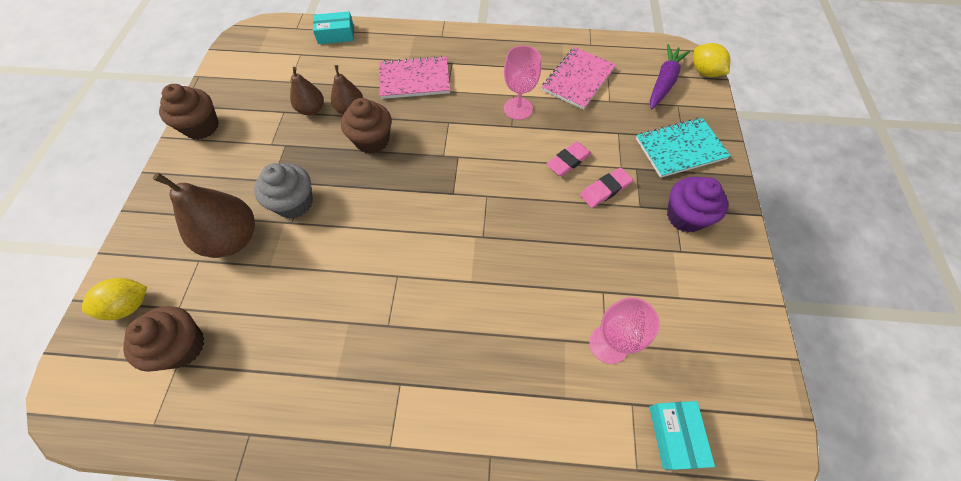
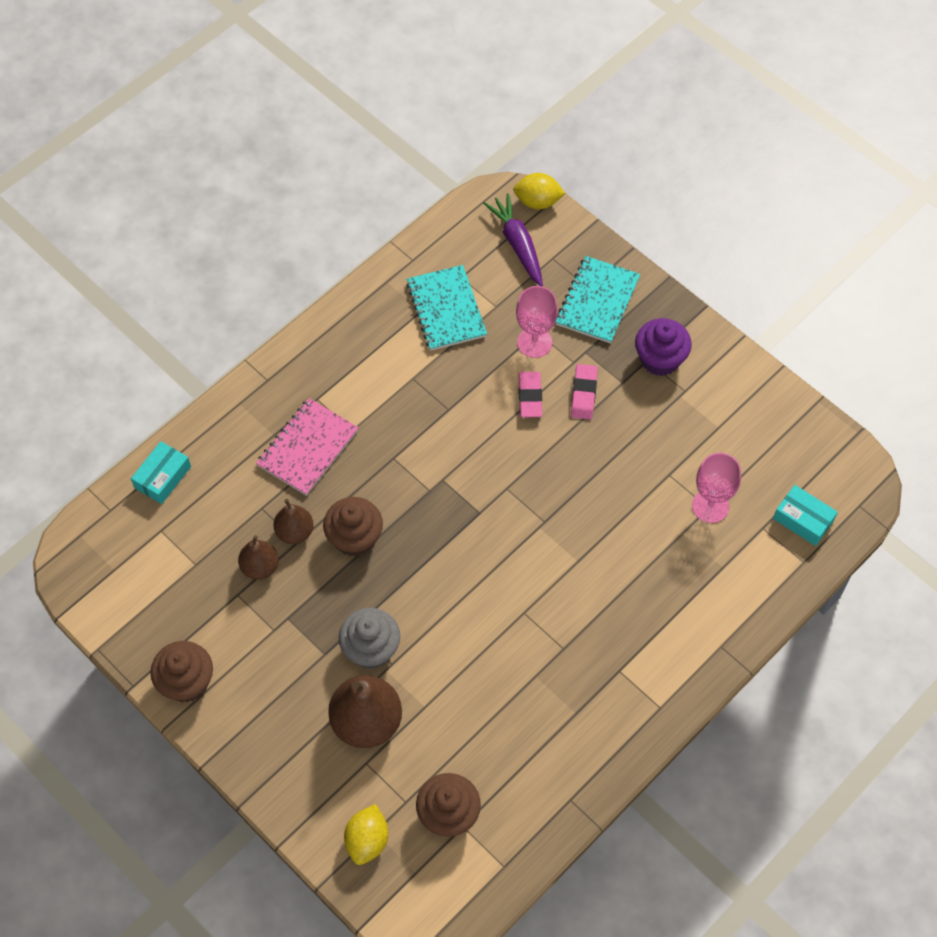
camera: 50 degrees left, 0 degrees up
pink goblet [504,45,541,120] -> pink goblet moved to [516,286,558,358]
pink notebook [542,47,616,110] -> turquoise notebook [406,265,487,351]

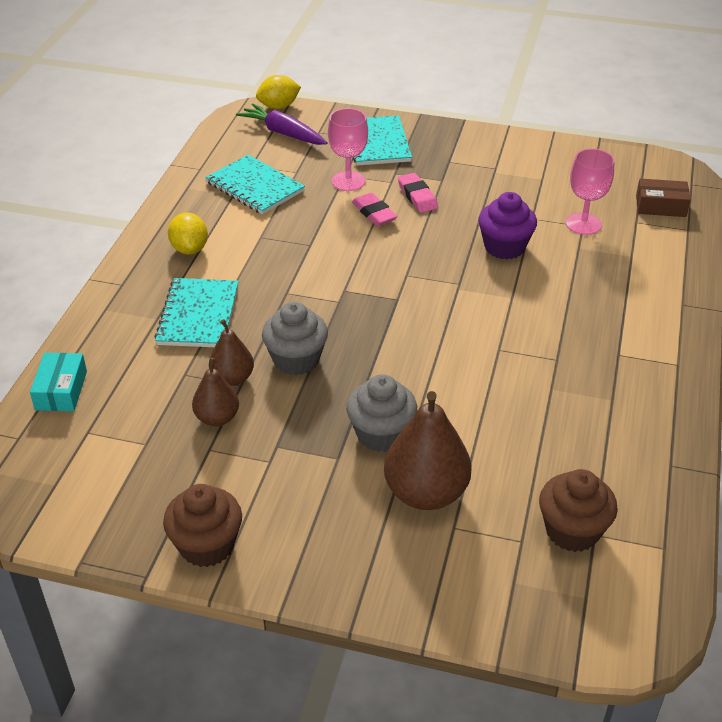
camera: 30 degrees left, 20 degrees down
pink notebook [256,398,359,496] -> turquoise notebook [155,278,239,347]
brown cupcake [323,497,383,557] -> grey cupcake [262,302,328,375]
yellow lemon [344,804,388,865] -> yellow lemon moved to [168,212,208,254]
purple cupcake [635,318,692,376] -> purple cupcake moved to [478,192,537,259]
turquoise box [773,485,838,546] -> brown box [636,179,691,217]

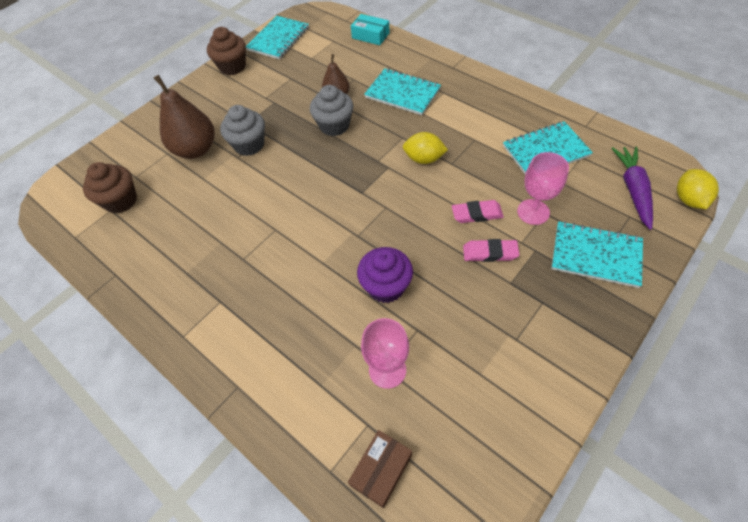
camera: 120 degrees right, 15 degrees up
yellow lemon [168,212,208,254] -> yellow lemon moved to [403,132,448,164]
brown pear [192,357,239,426] -> none
purple carrot [236,103,328,145] -> purple carrot turned 60 degrees counterclockwise [611,147,653,230]
none -> turquoise notebook [246,16,309,59]

